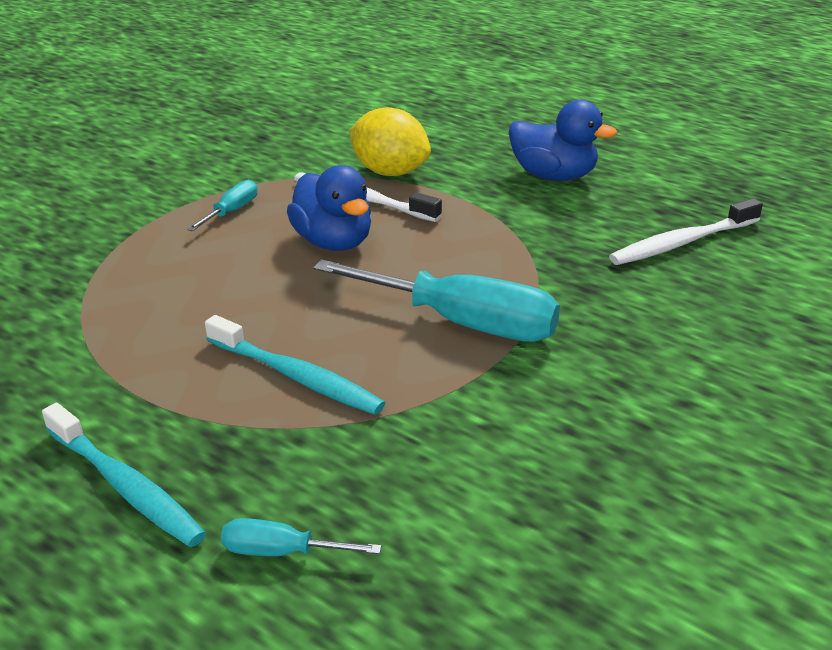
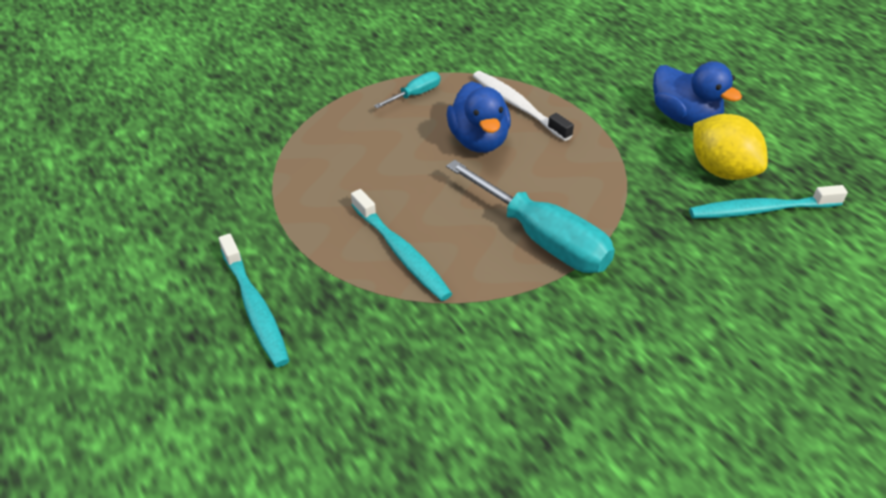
camera: 20 degrees right, 10 degrees up
turquoise screwdriver [221,518,381,556] -> none
yellow lemon [349,107,431,176] -> yellow lemon moved to [693,114,768,180]
white toothbrush [609,198,763,265] -> turquoise toothbrush [689,185,848,218]

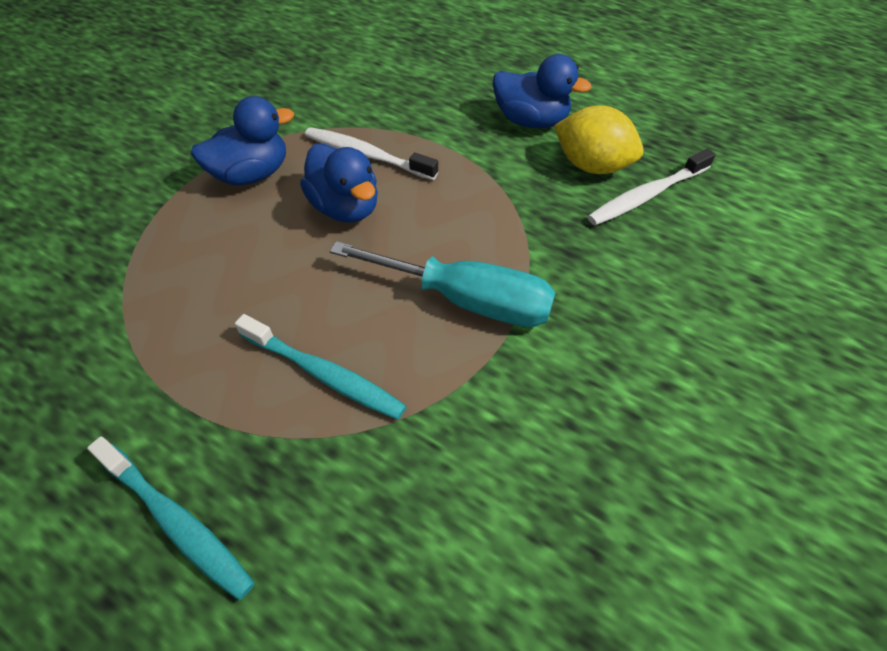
camera: 25 degrees left, 10 degrees up
turquoise screwdriver [374,71,440,109] -> blue duck [191,96,294,185]
turquoise toothbrush [689,185,848,218] -> white toothbrush [587,148,716,225]

